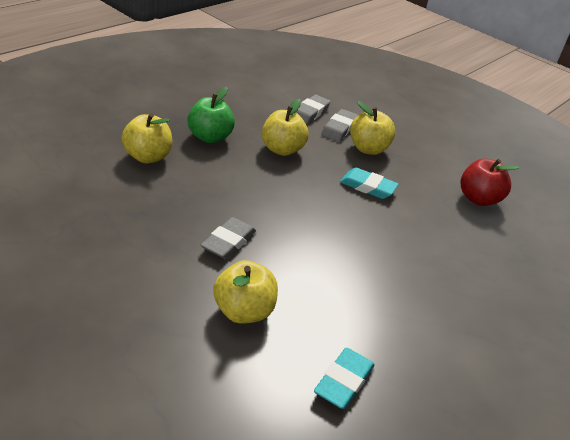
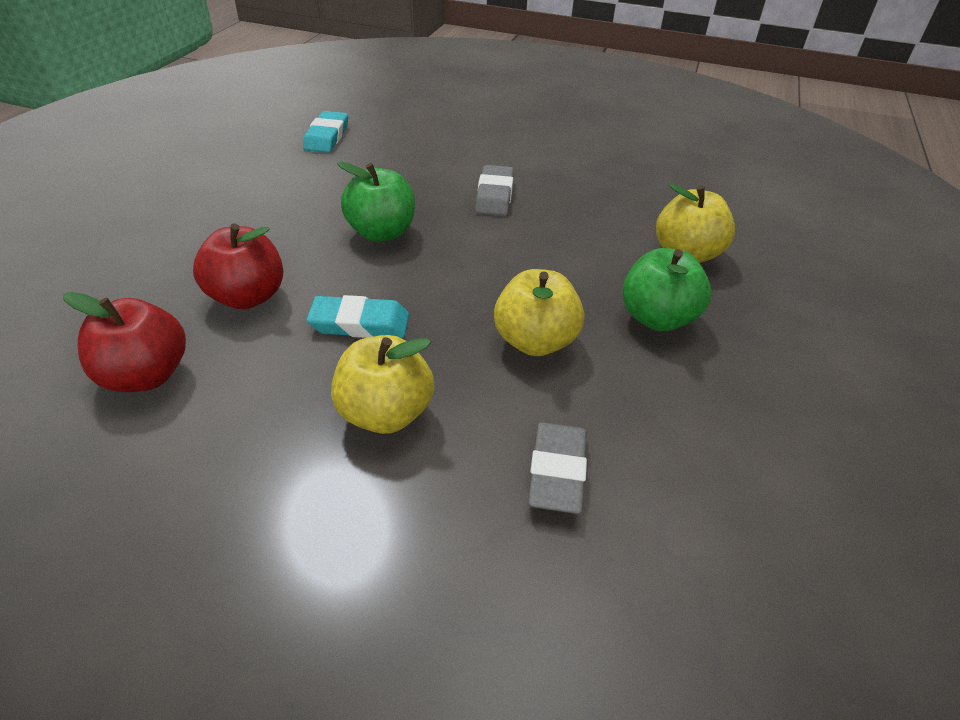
camera: 160 degrees right, 5 degrees up
yellow apple [213,260,278,324] -> none
grey eraser [321,109,358,142] -> none
none -> red apple [193,224,283,309]
none -> green apple [337,161,415,242]

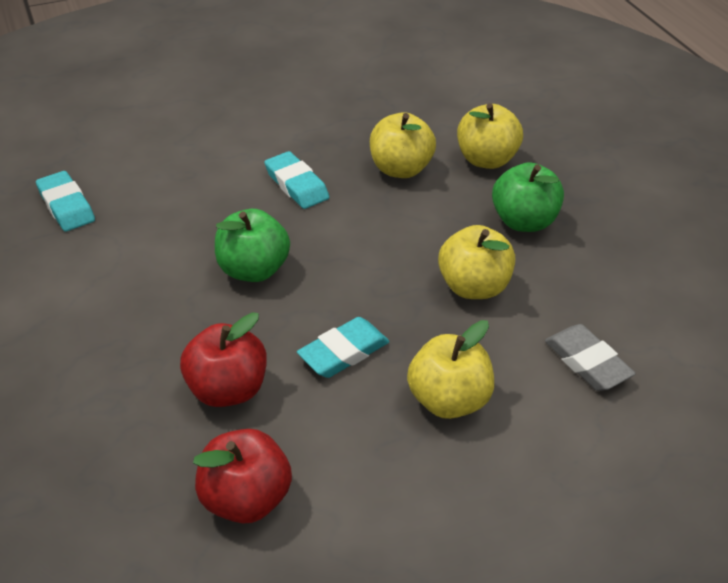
camera: 40 degrees left, 0 degrees up
grey eraser [475,165,514,216] -> turquoise eraser [264,151,329,209]
none -> yellow apple [370,112,436,178]

